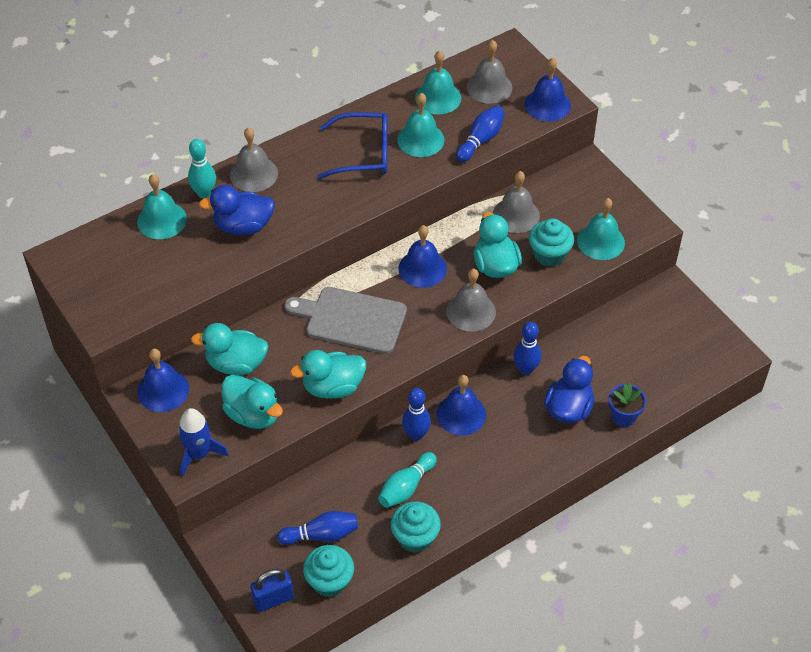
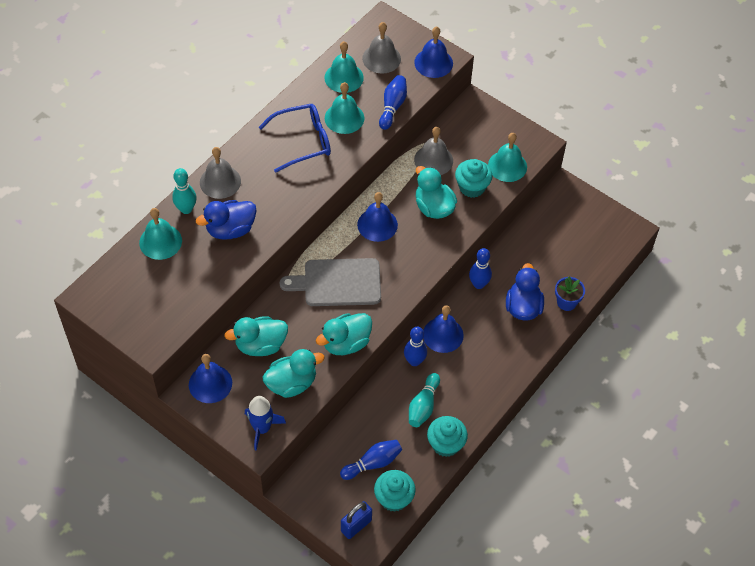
camera: 20 degrees left, 5 degrees up
turquoise duck [222,375,283,429] -> turquoise duck turned 45 degrees counterclockwise [263,349,325,398]
grey bell [446,269,496,332] -> none

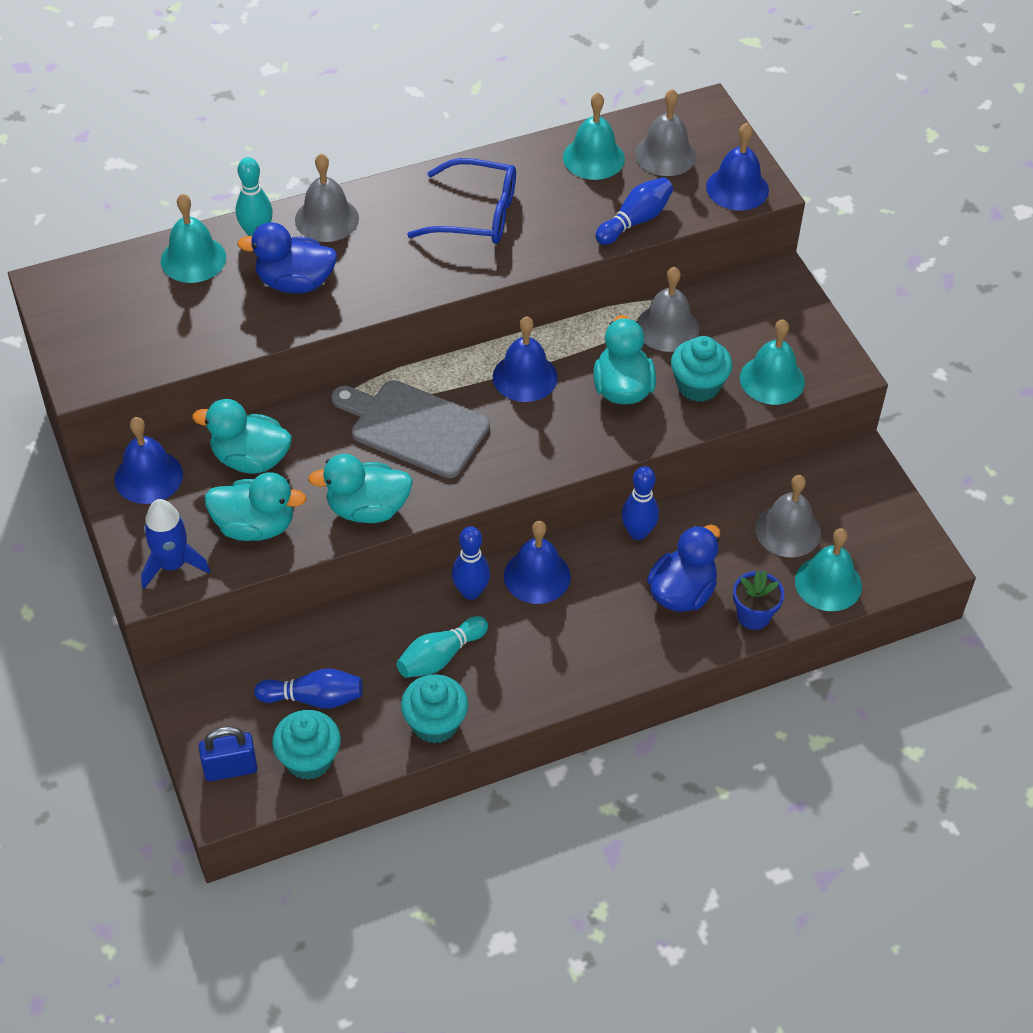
camera: 30 degrees right, 5 degrees down
turquoise bell [325,82,364,134] -> turquoise bell moved to [795,528,862,611]
none -> grey bell [755,475,821,557]

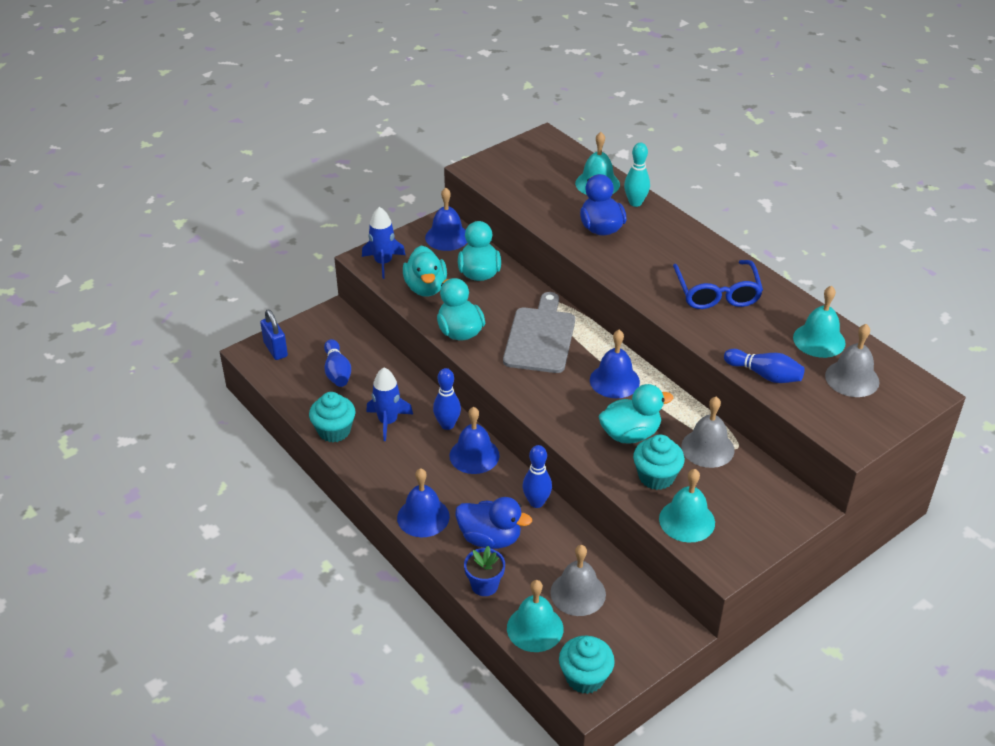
camera: 75 degrees right, 10 degrees down
turquoise cupcake [272,710,341,780] -> turquoise cupcake moved to [559,636,615,694]
grey bell [295,153,359,242] -> none
turquoise bowling pin [396,616,488,678] -> blue rocket [366,368,413,441]
blue bell [706,123,769,210] -> blue bell moved to [397,468,450,537]

